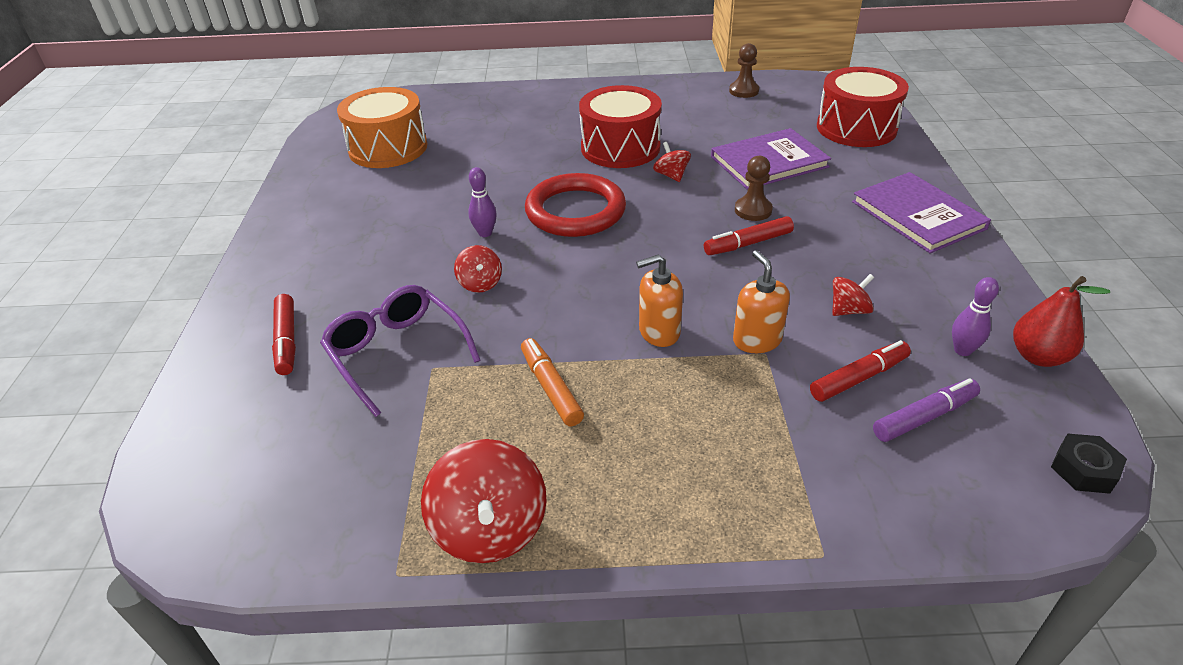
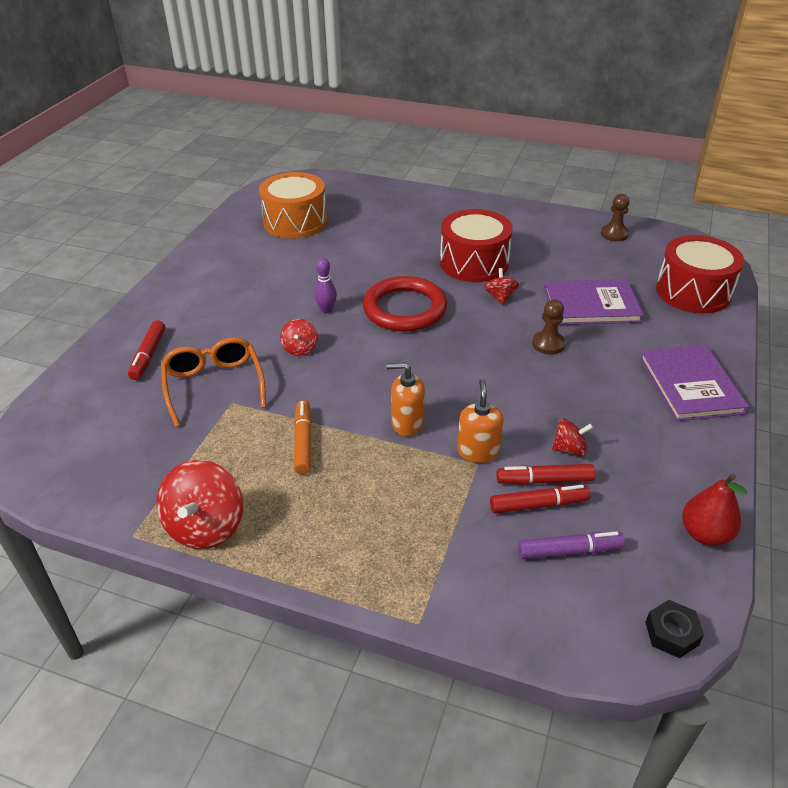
camera: 20 degrees right, 0 degrees up
purple glasses [320,285,481,417] -> orange glasses [161,337,266,427]
red marker [704,216,794,255] -> red marker moved to [496,464,595,485]
purple bowling pin [952,277,999,356] -> none

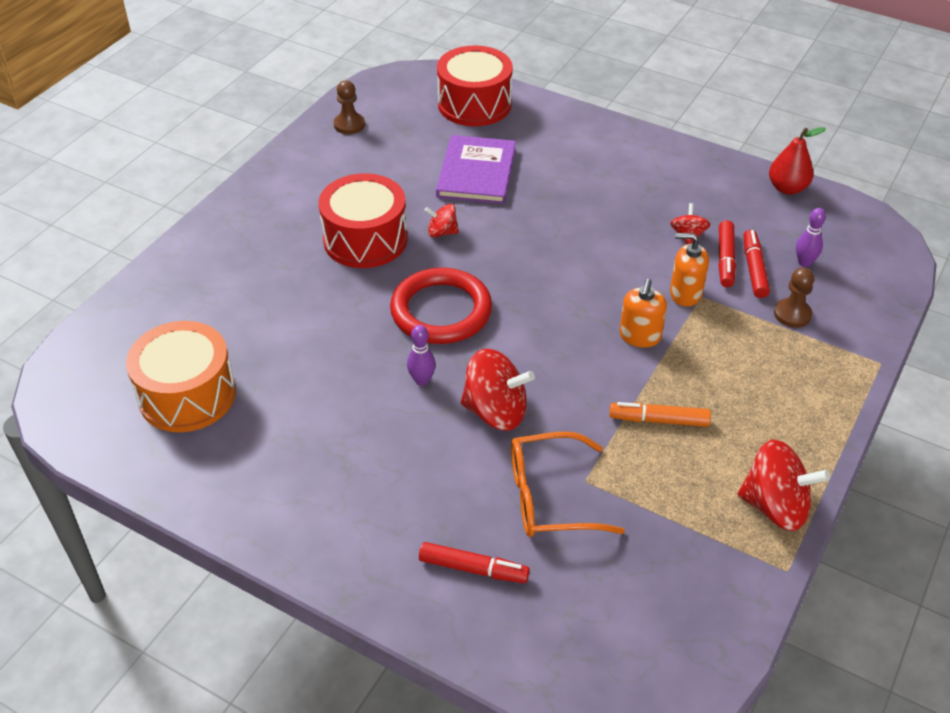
camera: 80 degrees left, 5 degrees up
red spinning top [280,319,318,356] -> red spinning top [461,348,535,431], size x1.85
purple marker [518,531,625,559] -> purple bowling pin [796,208,826,267]
brown pawn [532,300,565,355] -> brown pawn moved to [774,267,814,328]
purple book [640,345,749,421] -> none
black nut [645,600,704,658] -> none

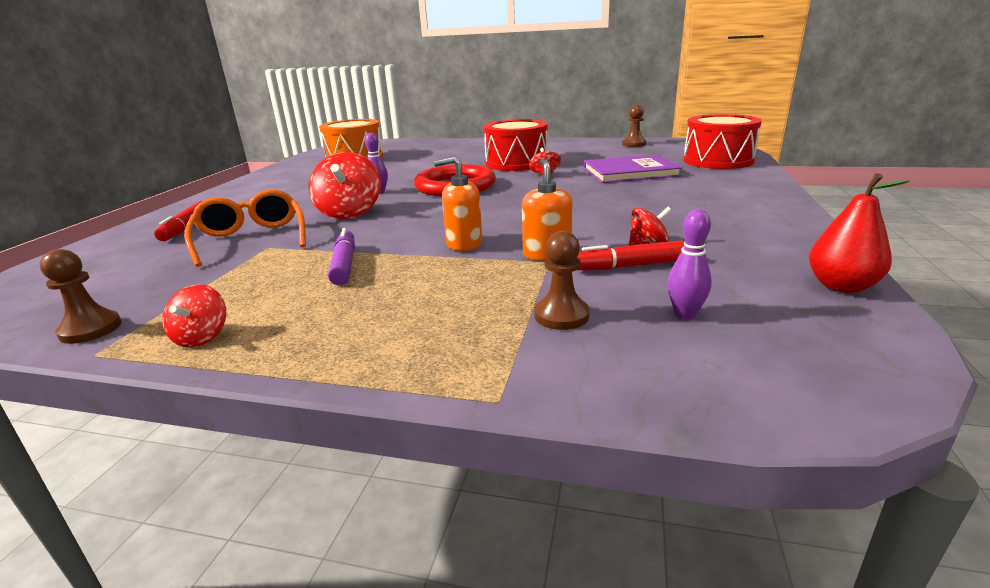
camera: 75 degrees right, 20 degrees down
orange marker [609,402,711,427] -> purple marker [328,228,355,285]
red spinning top [738,439,830,531] -> red spinning top [162,284,226,348], size x0.54
red marker [744,230,770,298] -> none
none -> brown pawn [40,249,122,344]

